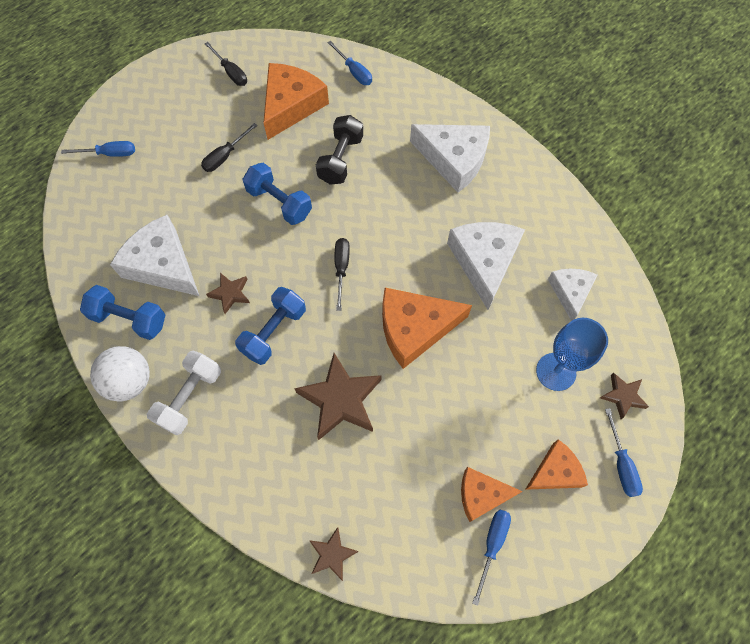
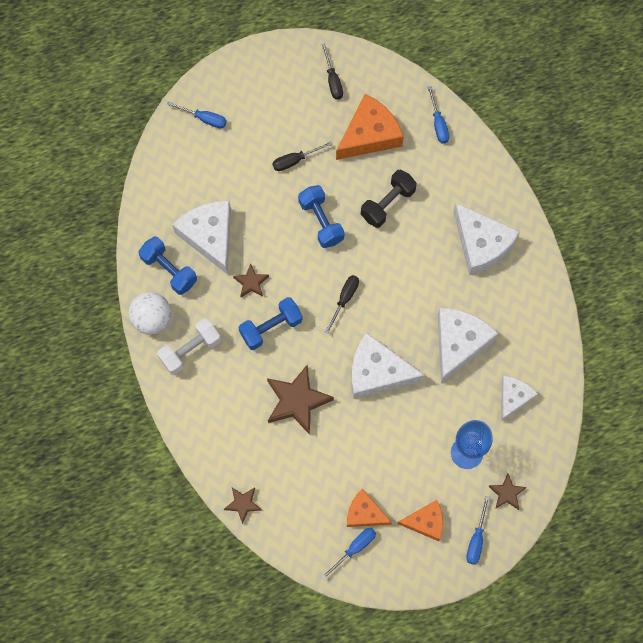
camera: 25 degrees right, 5 degrees up
orange cheese [382,288,472,369] -> white cheese [351,332,425,399]

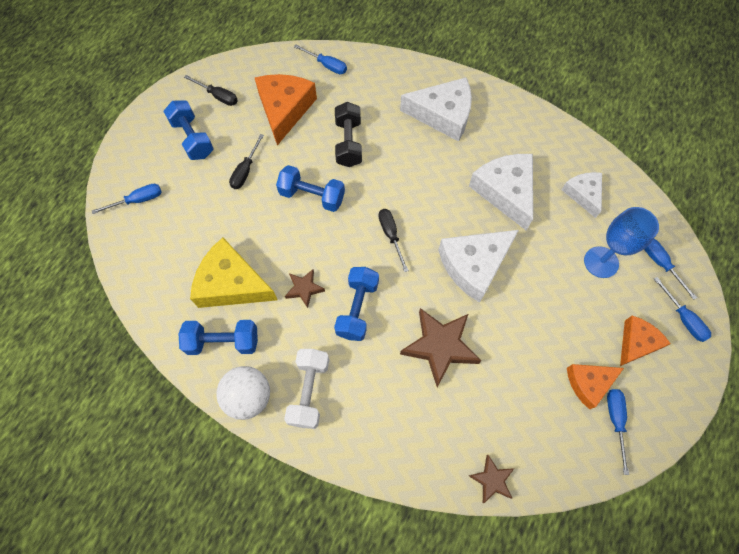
camera: 45 degrees left, 5 degrees down
white cheese [172,201,231,275] -> yellow cheese [190,237,278,308]
brown star [488,474,527,510] -> blue screwdriver [644,239,697,300]
none -> blue dumbbell [163,101,214,160]

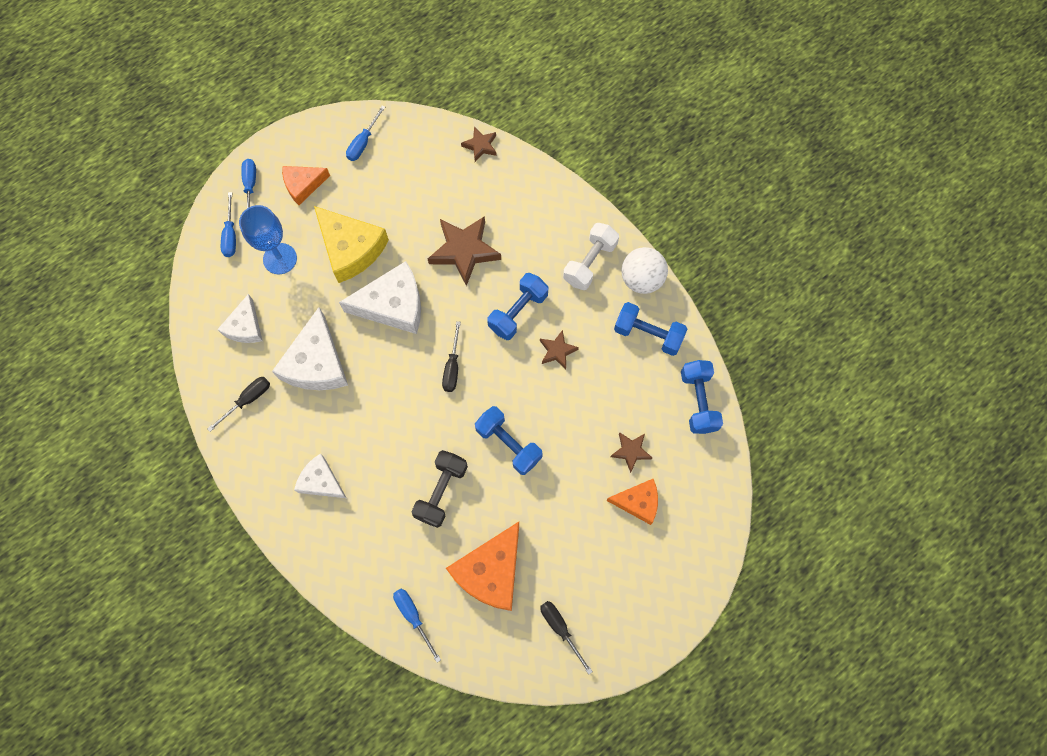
camera: 155 degrees left, 5 degrees up
blue screwdriver [92,184,162,214] -> none
blue dumbbell [163,101,214,160] -> blue dumbbell moved to [681,360,723,434]
yellow cheese [190,237,278,308] -> yellow cheese moved to [314,206,389,283]
black screwdriver [229,134,264,189] -> black screwdriver moved to [207,377,270,432]
white cheese [400,77,472,142] -> white cheese [294,453,346,498], size x0.60
orange cheese [567,364,624,410] -> orange cheese moved to [606,479,658,525]
none -> brown star [611,432,652,473]

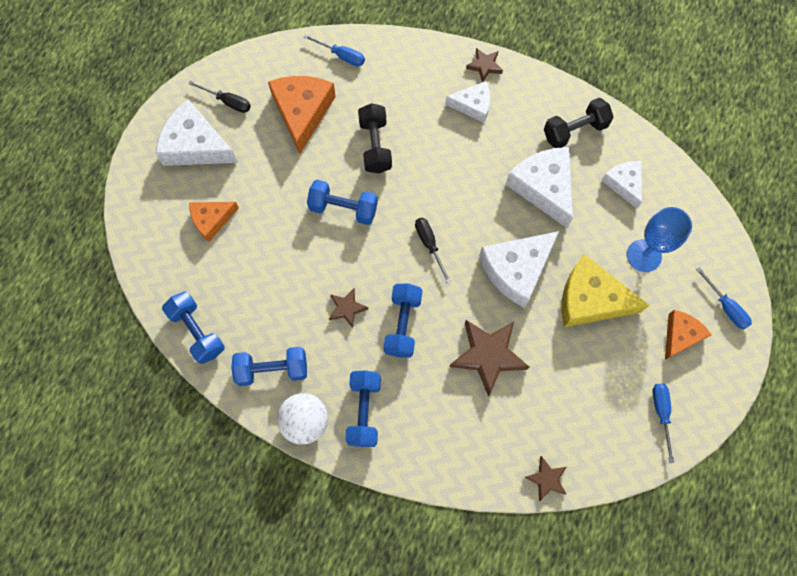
camera: 150 degrees right, 0 degrees up
black screwdriver [207,377,270,432] -> black dumbbell [544,98,614,148]
blue screwdriver [221,192,236,257] -> none
white dumbbell [563,223,619,290] -> blue dumbbell [345,370,381,447]
brown star [611,432,652,473] -> brown star moved to [466,48,503,82]
none -> white cheese [155,100,238,166]

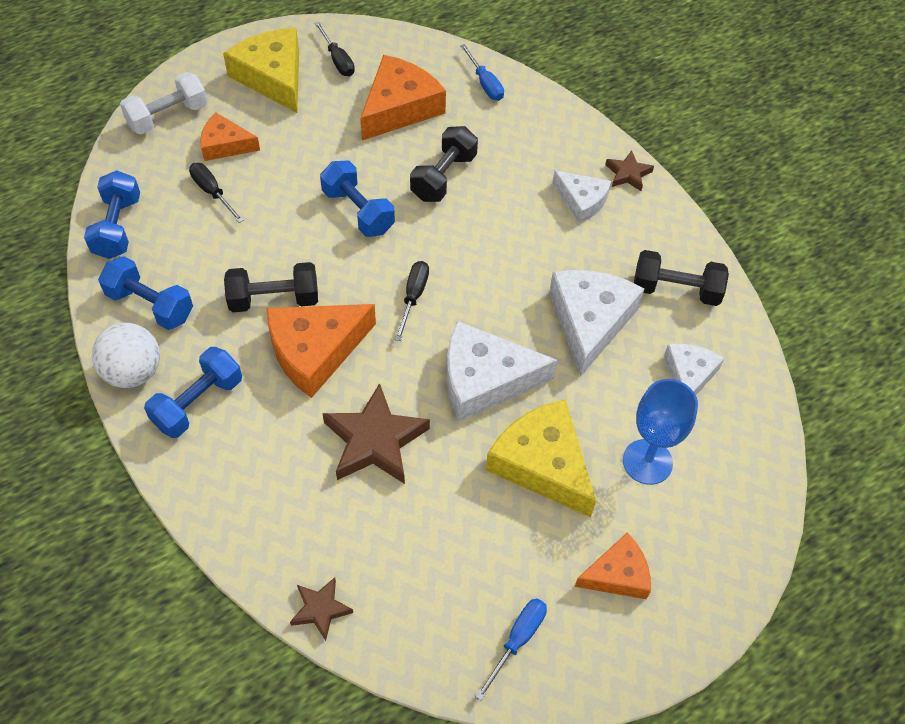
camera: 35 degrees right, 15 degrees down
white cheese [155,100,238,166] -> yellow cheese [223,28,299,113]
brown star [329,288,368,328] -> black dumbbell [224,262,318,312]
blue dumbbell [383,283,422,358] -> orange cheese [267,304,376,398]
blue screwdriver [696,267,752,329] -> none
none -> white dumbbell [120,72,208,135]
none -> black screwdriver [189,163,244,223]

